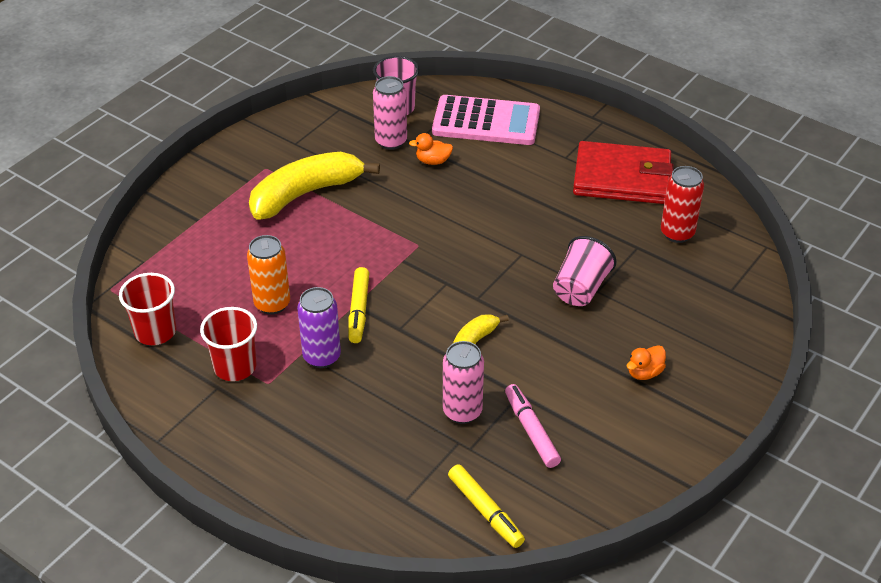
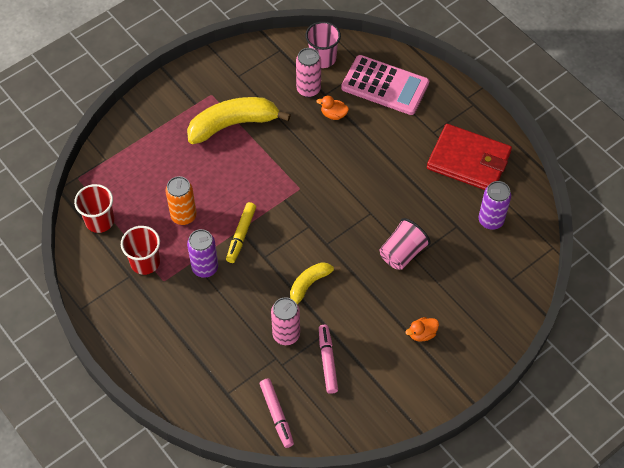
camera: 15 degrees right, 15 degrees up
yellow marker [448,464,525,548] -> pink marker [260,379,294,448]
red can [661,166,704,243] -> purple can [478,181,511,230]

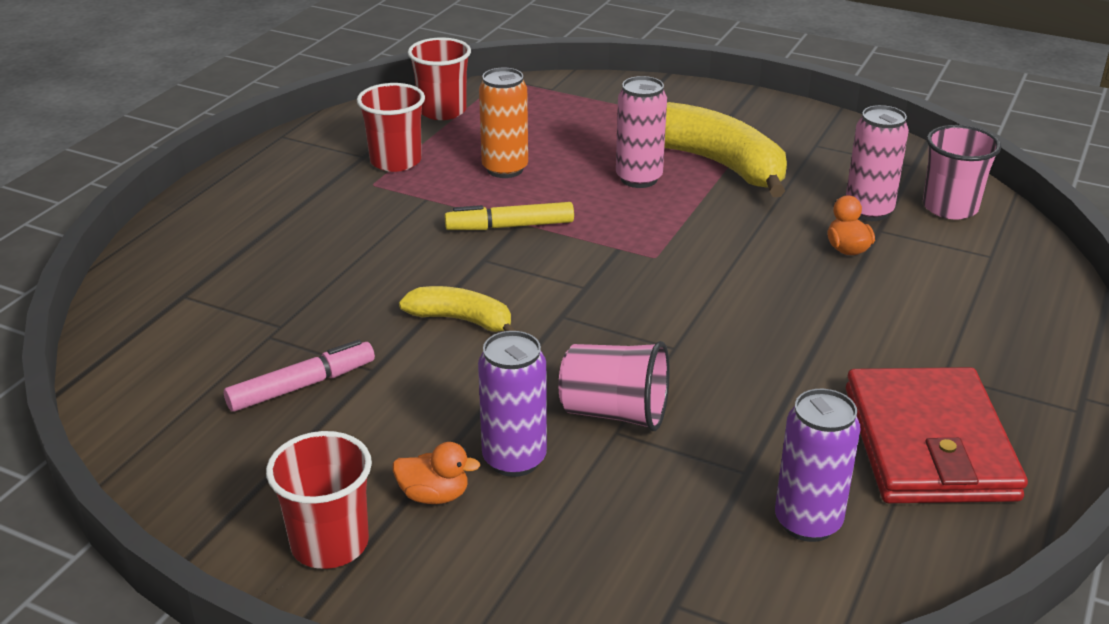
camera: 65 degrees right, 25 degrees down
purple can [187,229,218,278] -> purple can moved to [478,331,547,477]
pink marker [260,379,294,448] -> none
pink can [271,297,300,345] -> pink can moved to [616,76,667,188]
pink calculator [341,55,429,115] -> none
orange duck [405,317,439,342] -> orange duck turned 150 degrees clockwise [393,442,480,504]
none -> red cup [266,431,372,569]

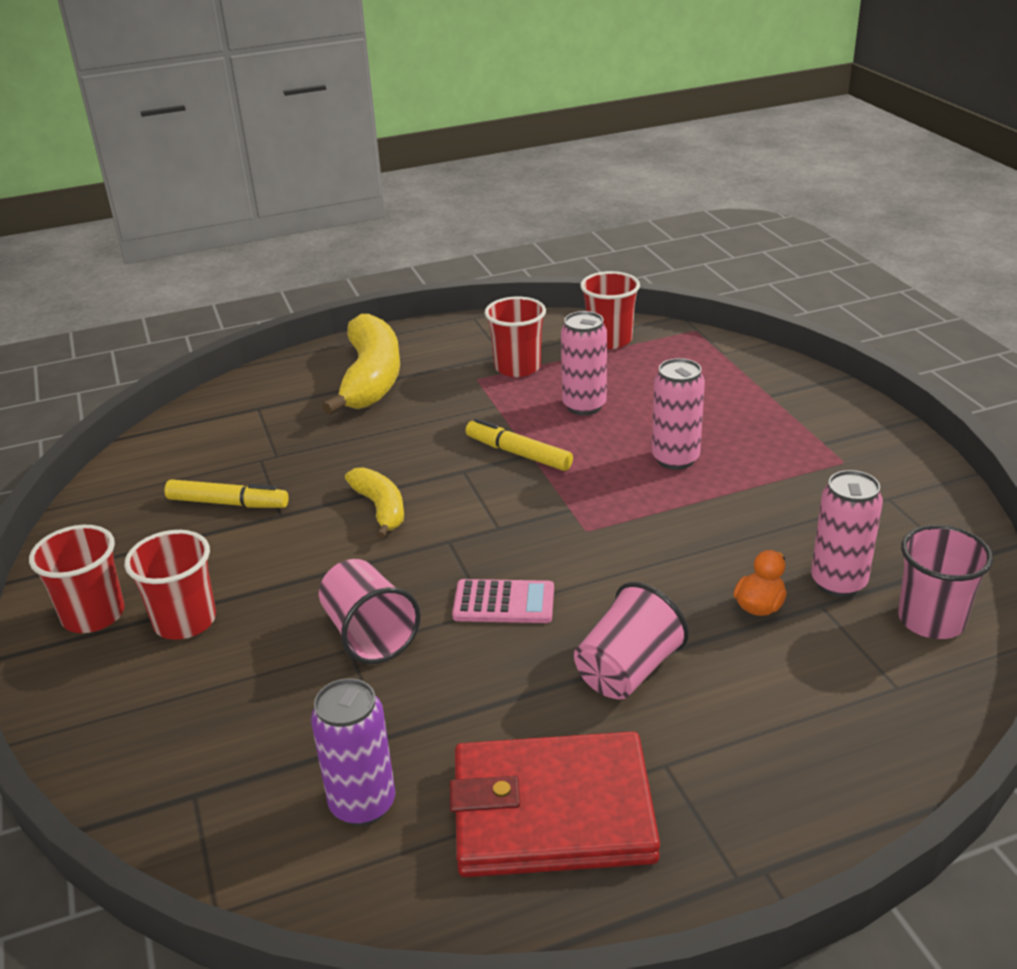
camera: 45 degrees right, 0 degrees up
pink marker [224,340,375,412] -> yellow marker [165,480,289,508]
orange duck [393,442,480,504] -> red cup [125,530,216,640]
purple can [478,331,547,477] -> none
orange can [479,68,528,178] -> pink can [561,311,607,415]
yellow banana [664,102,787,197] -> yellow banana moved to [322,314,400,415]
red wallet [846,367,1028,503] -> red wallet turned 45 degrees clockwise [450,731,660,877]
none -> pink calculator [452,579,554,623]
none -> pink cup [574,582,689,700]

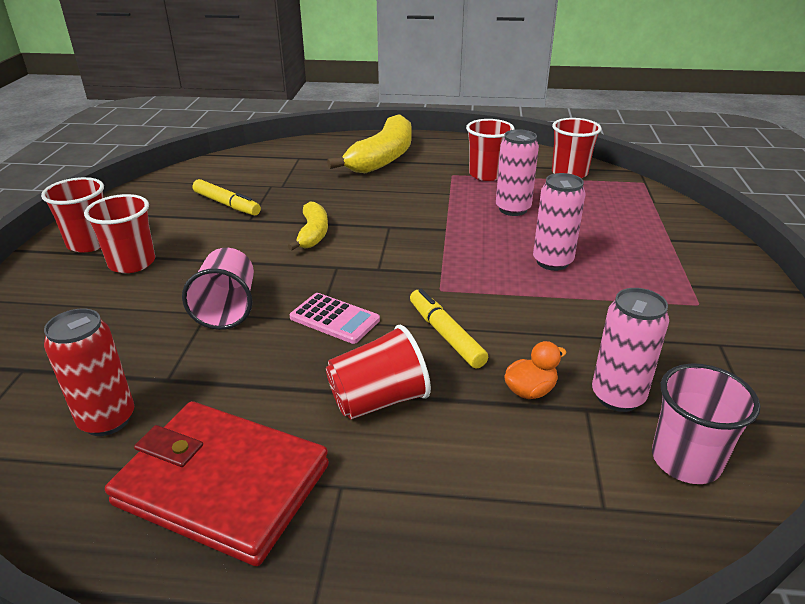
camera: 25 degrees right, 0 degrees up
purple can [311,678,395,826] -> red can [44,308,134,436]
yellow marker [466,418,573,471] -> yellow marker moved to [410,289,488,369]
pink cup [574,582,689,700] -> red cup [326,325,431,419]

